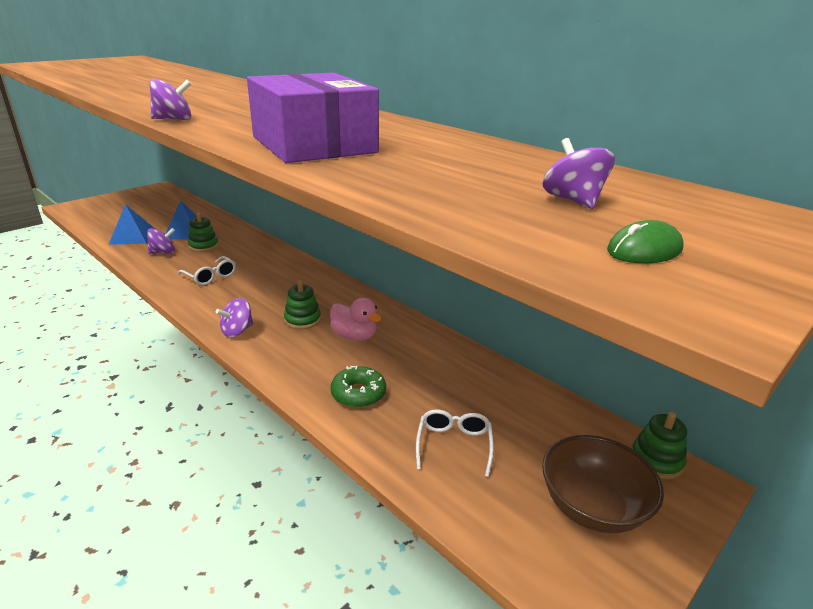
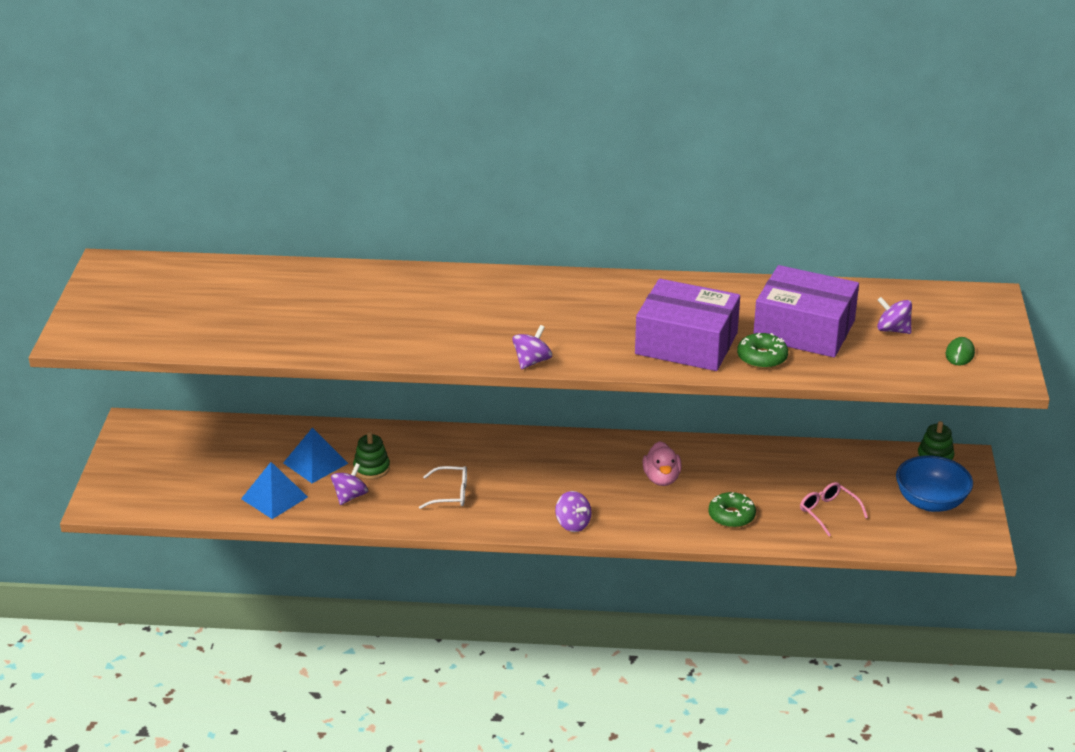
camera: 40 degrees left, 5 degrees up
purple spinning top [216,298,254,338] -> purple spinning top turned 45 degrees counterclockwise [555,491,592,532]
green stacking toy [284,280,321,329] -> none
pink duck [330,298,382,341] -> pink duck turned 90 degrees clockwise [643,441,682,486]
white glasses [416,409,494,477] -> pink glasses [800,482,868,536]
brown bowl [542,435,664,533] -> blue bowl [896,455,973,512]
none -> green donut [737,333,788,369]
none -> purple box [753,265,859,358]

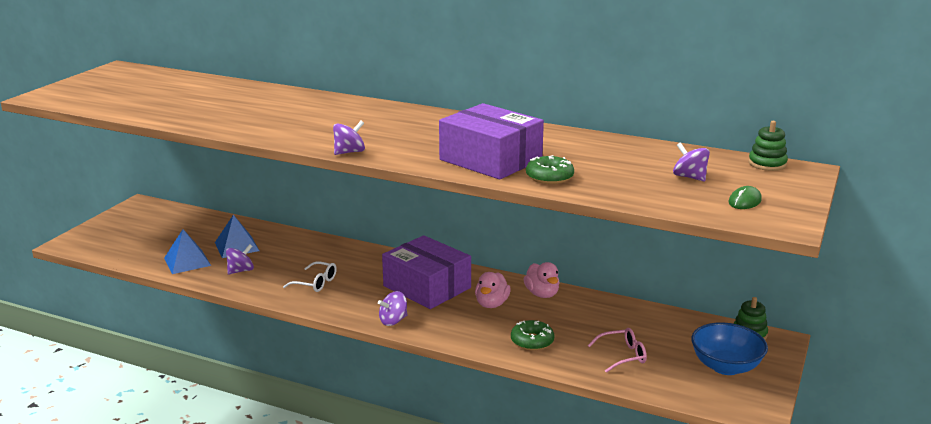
camera: 20 degrees right, 10 degrees down
green stacking toy [353,432,390,479] -> green stacking toy moved to [748,121,788,171]
purple spinning top [555,491,592,532] -> purple spinning top turned 75 degrees clockwise [378,291,407,326]
purple box [753,265,859,358] -> purple box moved to [382,235,471,309]
pink glasses [800,482,868,536] -> pink glasses turned 90 degrees clockwise [588,328,647,373]
none -> pink duck [524,262,560,298]

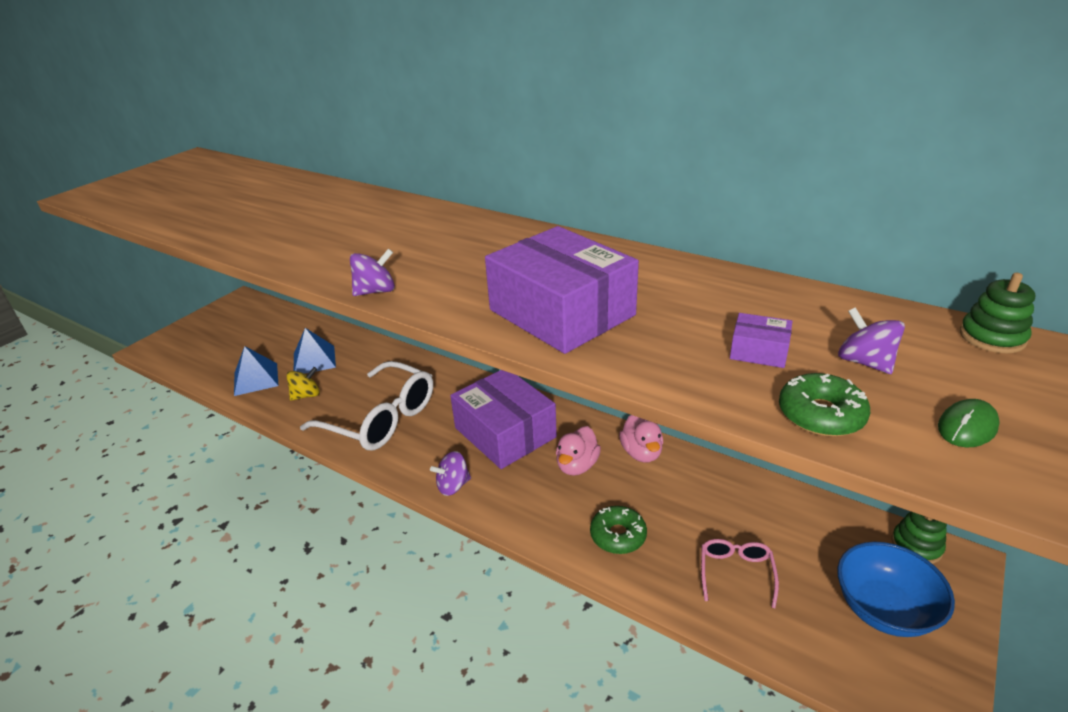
camera: 10 degrees right, 10 degrees up
purple spinning top [226,244,254,275] -> yellow spinning top [287,367,320,401]
white glasses [283,261,337,292] -> white glasses [300,361,433,450], size x2.10
green donut [526,155,574,184] -> green donut moved to [779,373,870,437]
pink glasses [588,328,647,373] -> pink glasses turned 75 degrees counterclockwise [701,539,779,608]
none -> purple box [730,313,793,368]

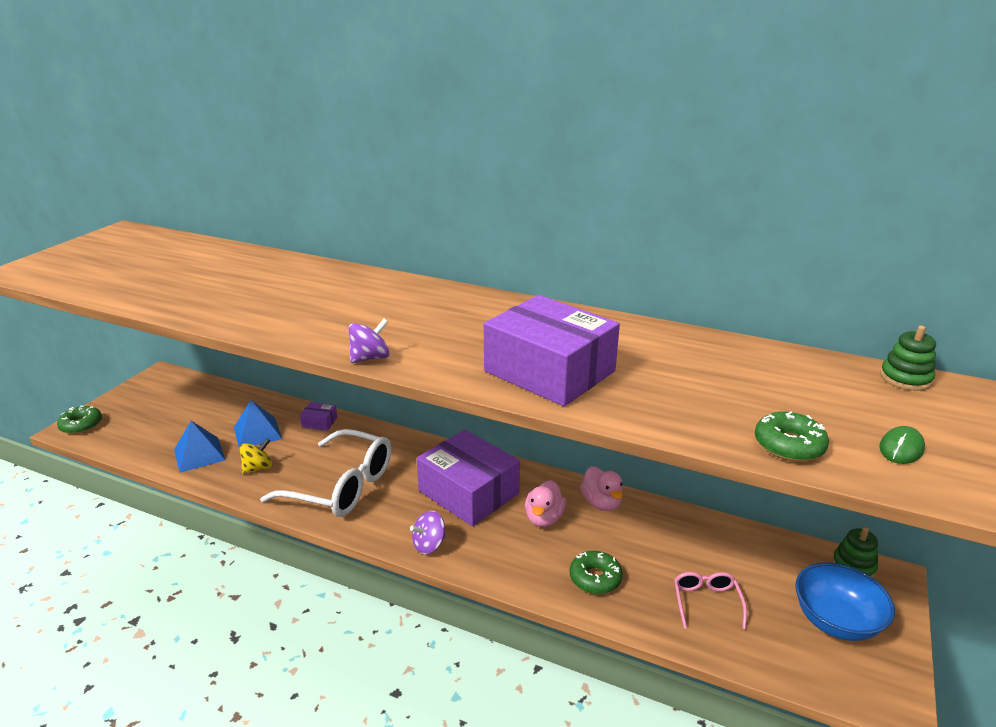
camera: 10 degrees left, 5 degrees down
purple box [730,313,793,368] -> purple box moved to [300,402,337,431]
purple spinning top [838,307,905,374] -> none
none -> green donut [57,406,102,434]

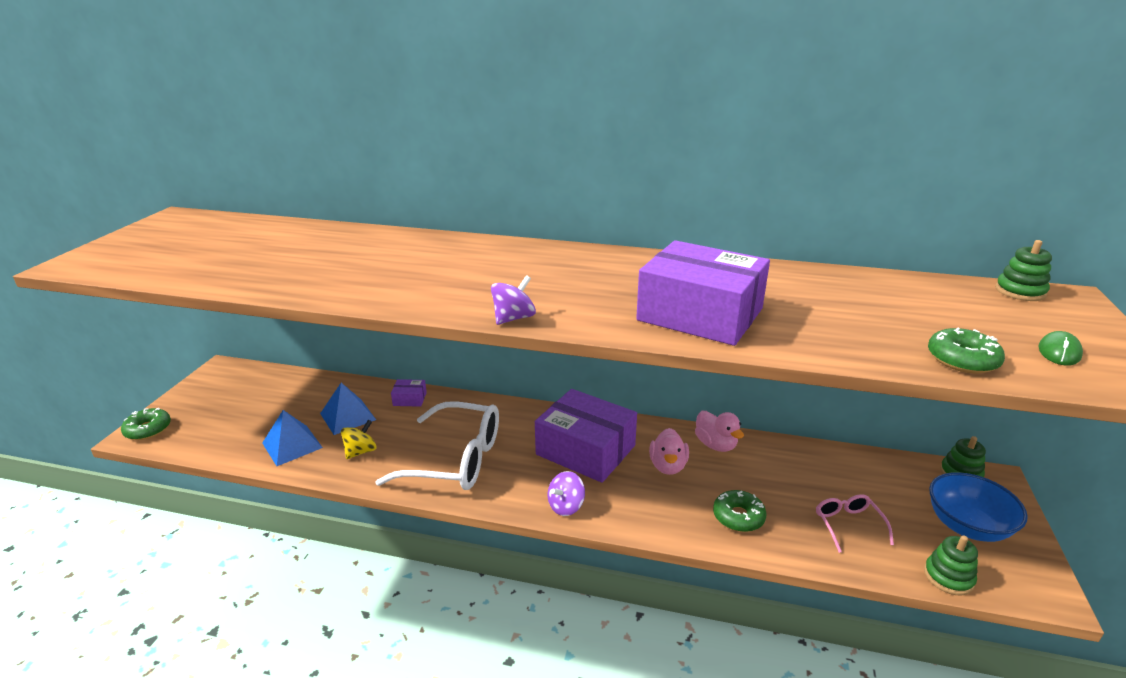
camera: 10 degrees left, 0 degrees up
none -> green stacking toy [924,535,978,595]

